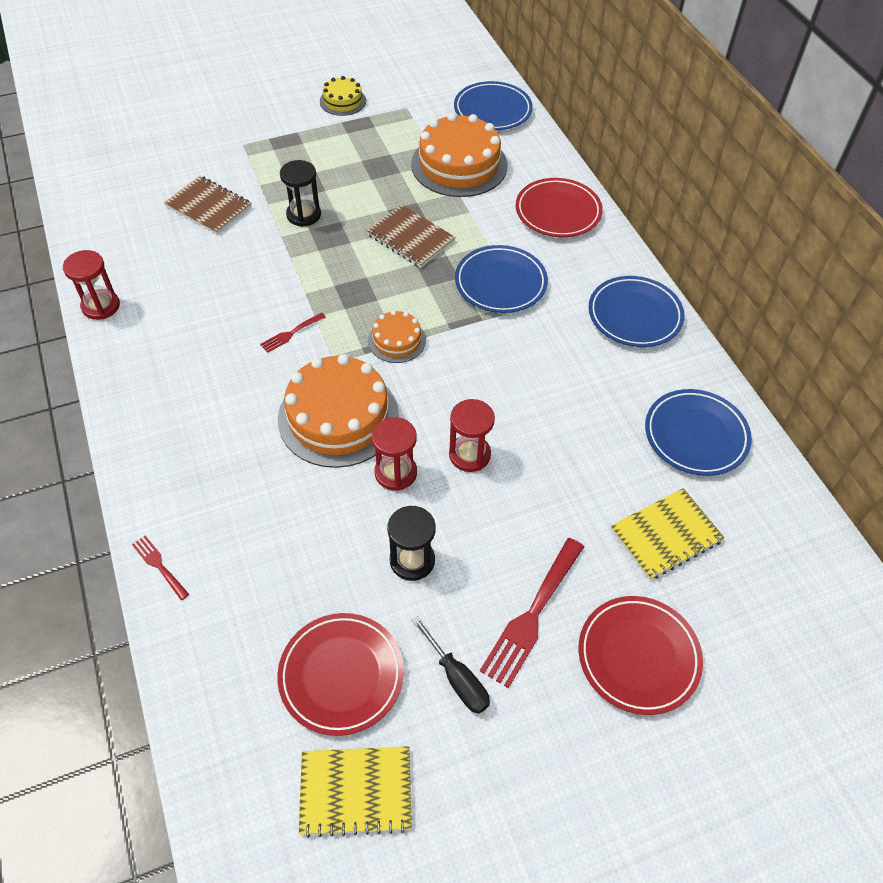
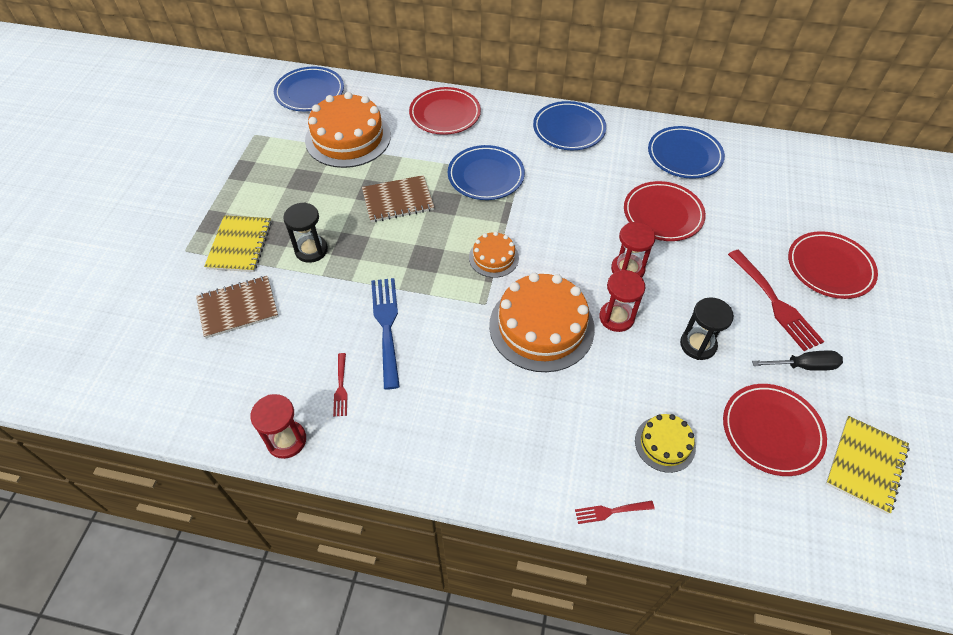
camera: 55 degrees left, 0 degrees up
red fork [260,313,326,353] -> red fork moved to [333,353,348,416]
yellow cake [320,76,366,116] -> yellow cake moved to [635,414,696,473]
yellow notebook [611,488,725,580] -> yellow notebook moved to [204,215,272,272]
none -> blue fork [371,278,400,389]
none -> red plate [624,181,706,241]

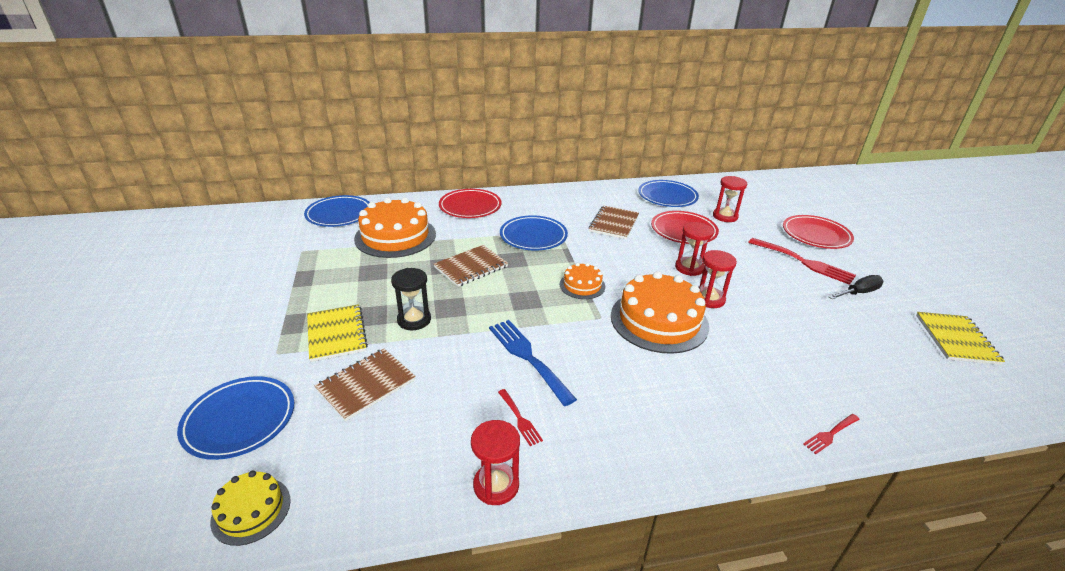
camera: 25 degrees left, 20 degrees down
blue plate [533,101,606,150] -> blue plate moved to [177,376,294,460]
yellow cake [635,414,696,473] -> yellow cake moved to [210,470,291,546]
black hourglass [680,297,734,360] -> none
red plate [723,384,827,476] -> none
none -> brown notebook [589,205,639,239]
none -> red hourglass [713,176,747,222]

